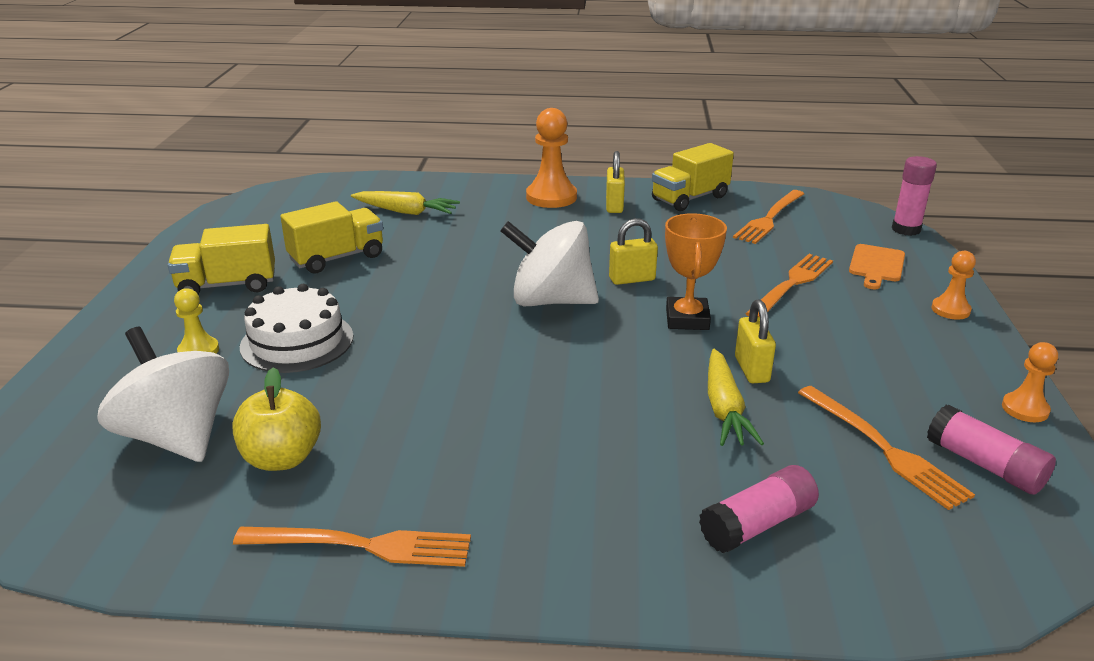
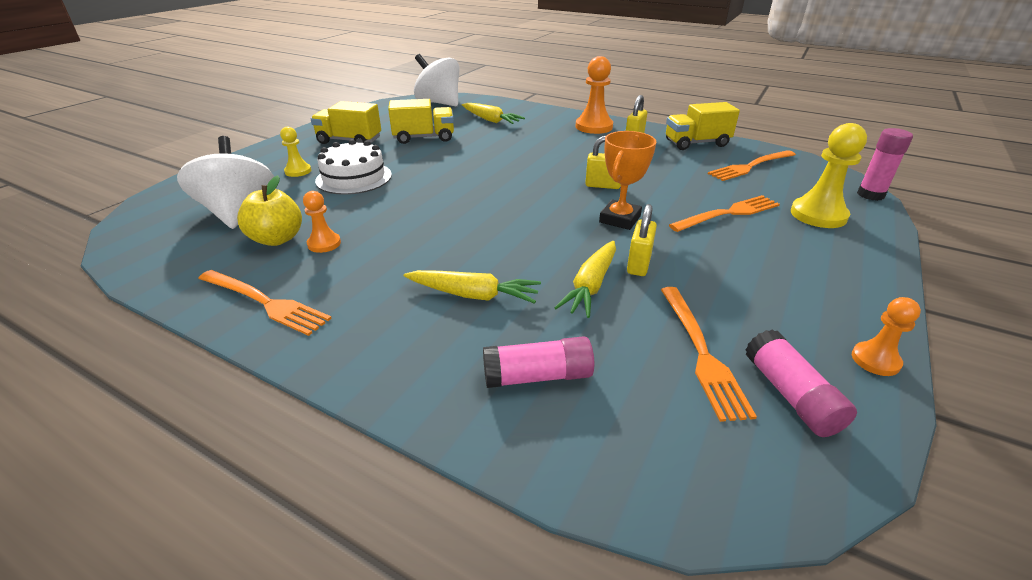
camera: 25 degrees right, 5 degrees up
white spinning top [500,221,599,306] -> white spinning top moved to [414,54,459,106]
orange cutting board [849,244,905,290] -> yellow pawn [791,123,867,228]
orange pawn [931,251,976,320] -> orange pawn moved to [303,191,341,253]
none -> yellow carrot [404,270,541,304]

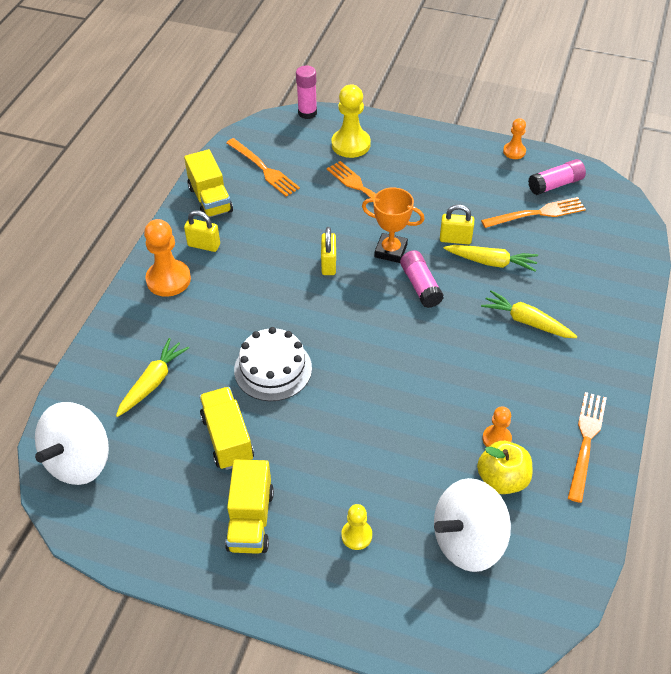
camera: 100 degrees left, 15 degrees up
white cake [315,139,392,195] -> white cake moved to [234,327,312,401]
yellow carrot [404,270,541,304] -> yellow carrot turned 60 degrees counterclockwise [481,290,578,338]
pink glue stick [483,336,594,388] -> pink glue stick moved to [400,250,444,308]

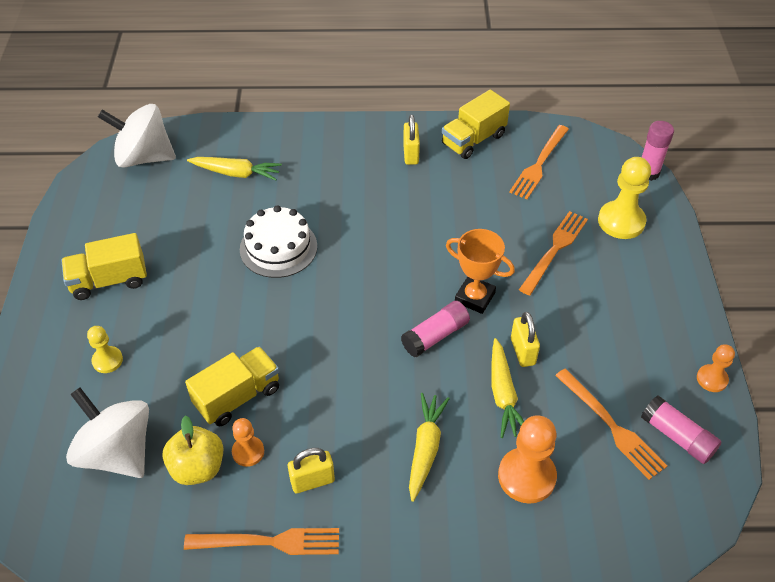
camera: 70 degrees right, 0 degrees up
orange pawn [144,219,191,297] -> orange pawn moved to [498,415,557,504]
yellow truck [199,387,254,470] -> yellow truck moved to [185,346,279,426]
yellow padlock [321,227,336,275] -> yellow padlock moved to [288,448,335,493]
orange trophy [362,188,425,263] -> orange trophy turned 60 degrees counterclockwise [446,229,515,314]

